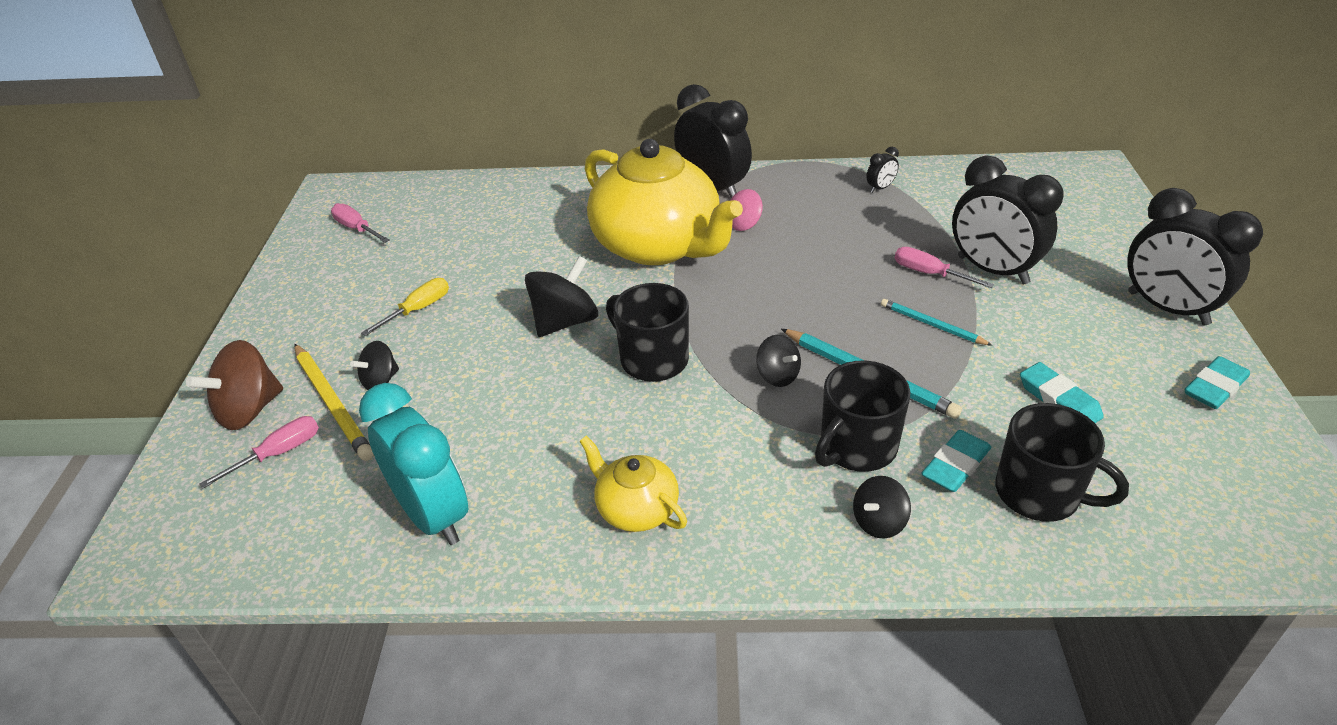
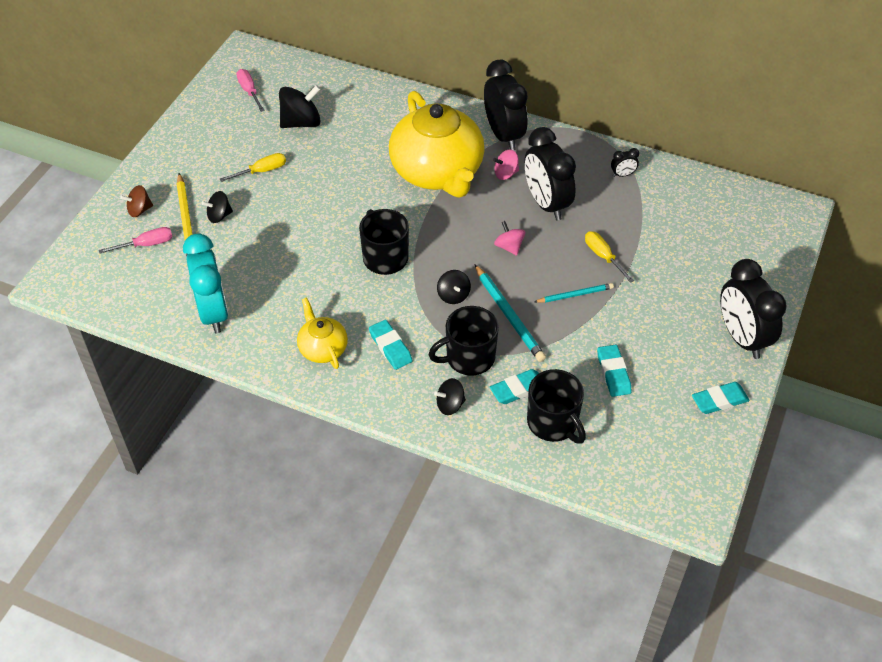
camera: 20 degrees right, 10 degrees up
brown spinning top [186,340,283,430] -> brown spinning top [120,185,153,217], size x0.59
black spinning top [525,256,598,337] -> black spinning top moved to [279,85,321,128]
turquoise pencil [881,299,993,346] -> turquoise pencil turned 105 degrees clockwise [534,283,614,303]
pink screwdriver [895,247,994,288] -> yellow screwdriver [585,231,634,283]
black clock [952,155,1064,284] -> black clock moved to [524,127,576,220]
none -> turquoise eraser [369,320,413,370]
none -> pink spinning top [494,221,526,256]

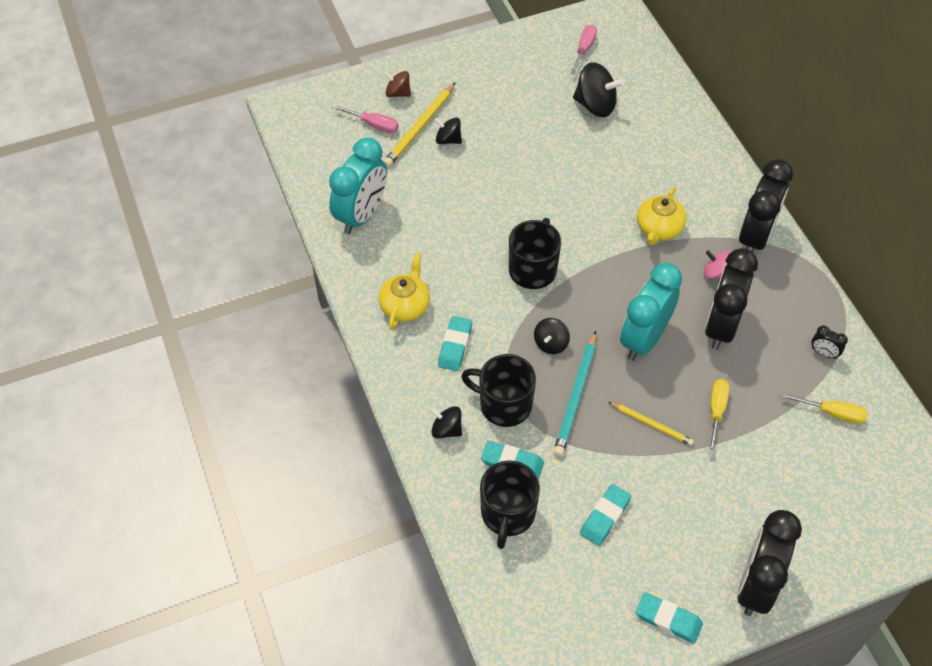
camera: 45 degrees right, 5 degrees up
yellow screwdriver [220,153,286,182] -> yellow screwdriver moved to [781,393,867,424]
yellow teapot [389,91,485,198] -> yellow teapot [637,187,686,246], size x0.47
pink spinning top [494,221,526,256] -> turquoise clock [620,263,682,361]
turquoise pencil [534,283,614,303] -> yellow pencil [609,402,694,446]

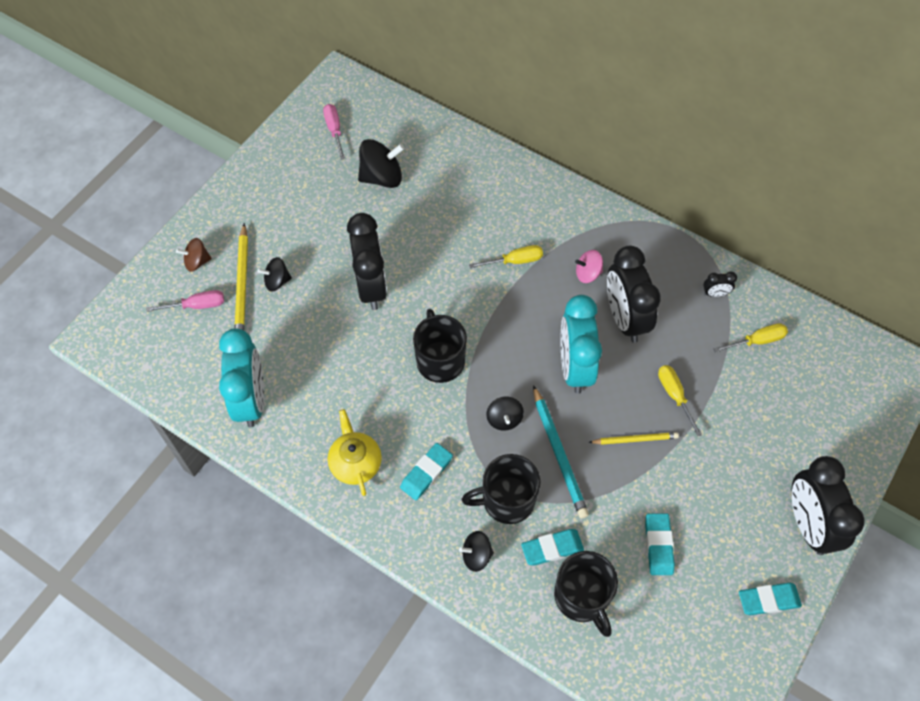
camera: 35 degrees left, 5 degrees up
turquoise eraser [438,316,472,371] -> turquoise eraser turned 60 degrees clockwise [400,443,453,500]
yellow teapot [637,187,686,246] -> yellow screwdriver [469,245,543,268]
black clock [739,159,793,253] -> black clock moved to [347,213,387,310]

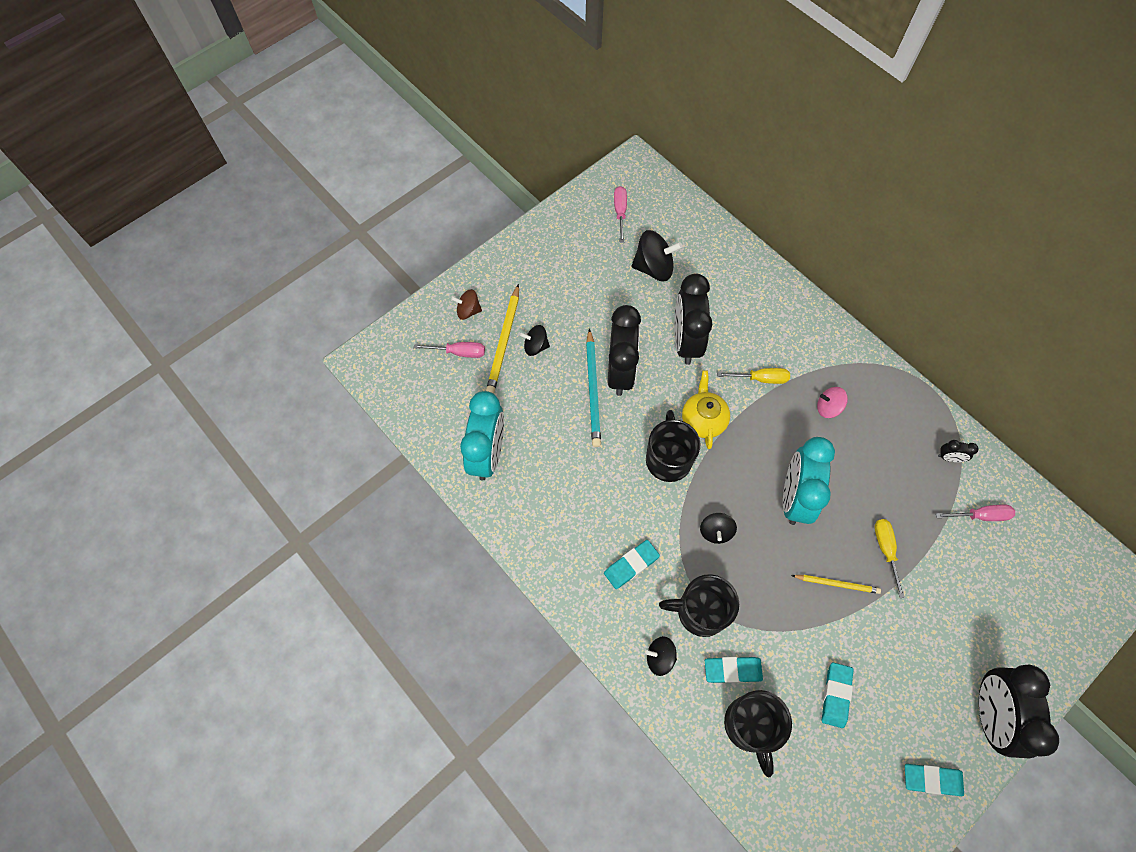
camera: 15 degrees right, 5 degrees up
yellow teapot [328,409,382,496] -> yellow teapot moved to [682,370,730,449]
turquoise pencil [533,385,589,519] -> turquoise pencil moved to [586,329,601,447]
black clock [607,246,661,343] -> black clock moved to [674,273,712,365]
yellow screwdriver [713,323,788,353] -> pink screwdriver [936,505,1015,521]

